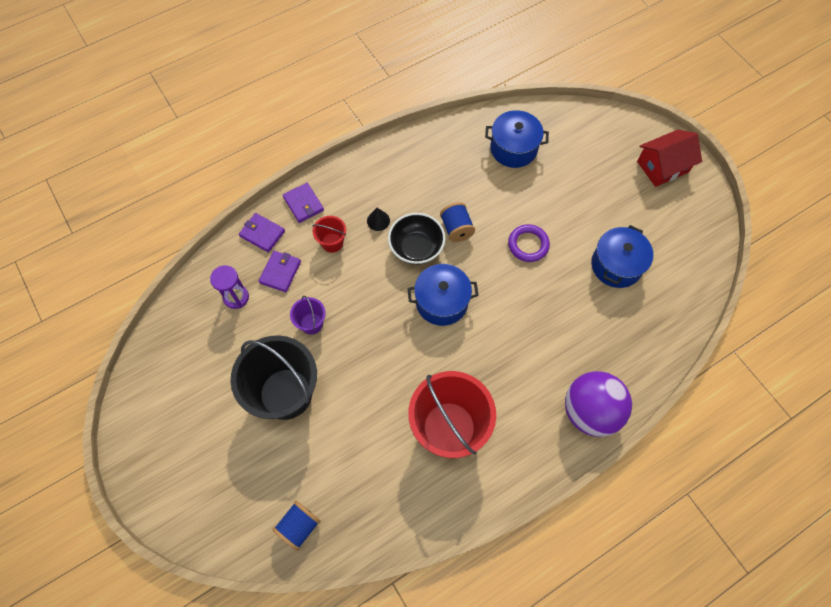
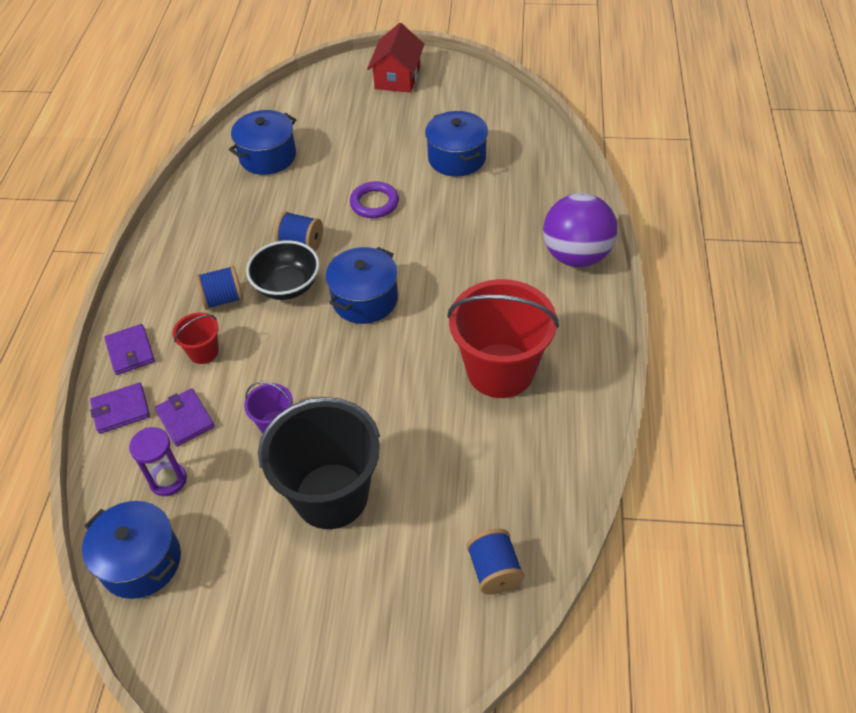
camera: 50 degrees left, 15 degrees down
purple wallet [283,183,324,223] -> purple wallet turned 60 degrees clockwise [104,324,155,375]
black cone [367,208,390,231] -> blue spool [195,265,244,310]
none -> blue pot [82,501,181,599]

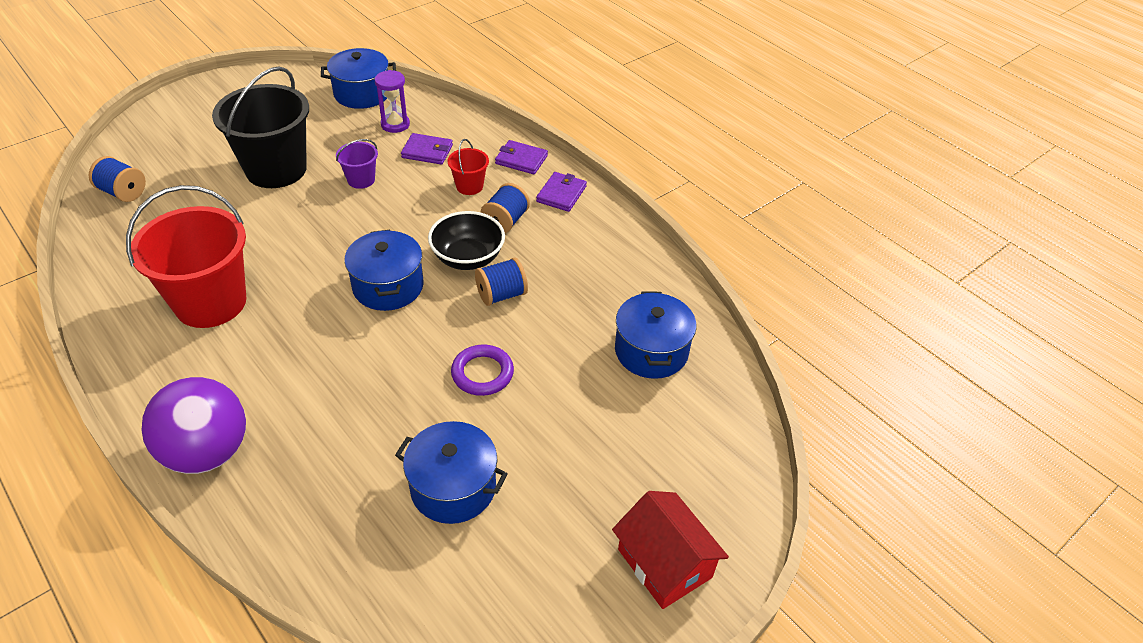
camera: 130 degrees right, 5 degrees down
purple wallet [90,382,150,434] -> purple wallet moved to [536,172,587,212]

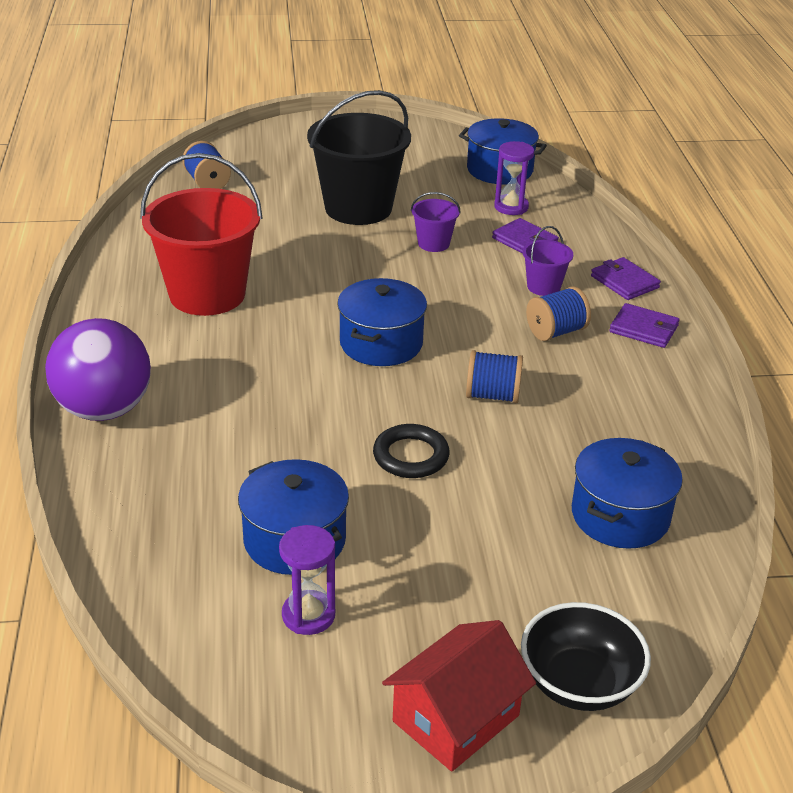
camera: 35 degrees right, 10 degrees down
black bowl [428,211,505,270] -> black bowl moved to [521,602,651,711]
red bucket [447,139,489,195] -> purple bucket [523,226,573,296]
purple ring [451,345,514,396] -> black ring [373,424,450,478]
purple wallet [536,172,587,212] -> purple wallet turned 60 degrees clockwise [609,303,680,348]
red house [612,491,729,609] -> red house turned 45 degrees clockwise [382,620,536,772]
none -> purple hourglass [279,525,335,635]

